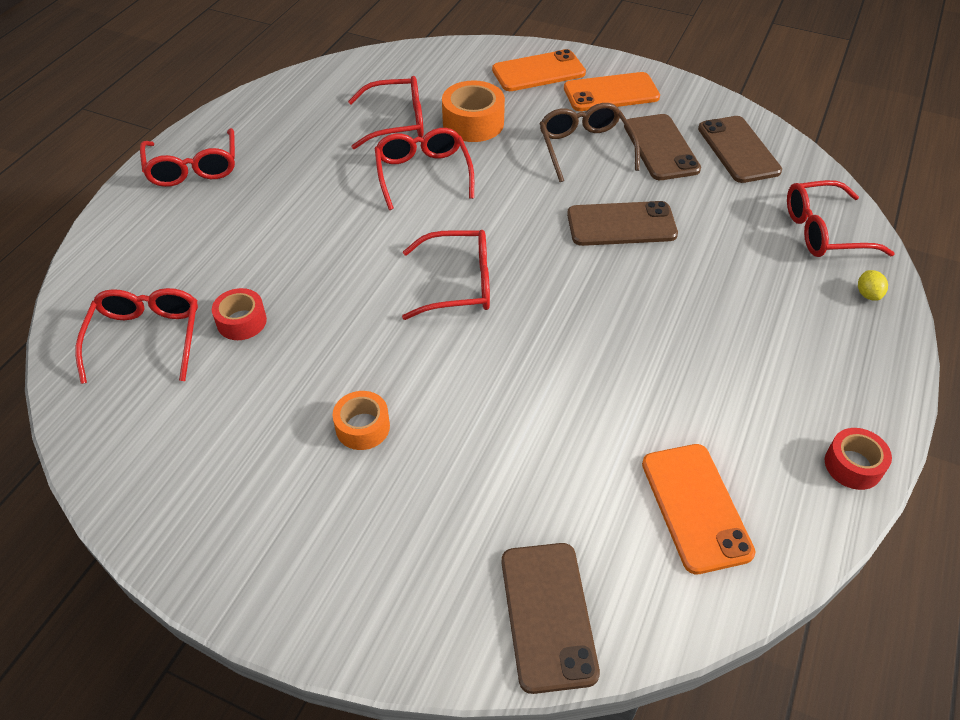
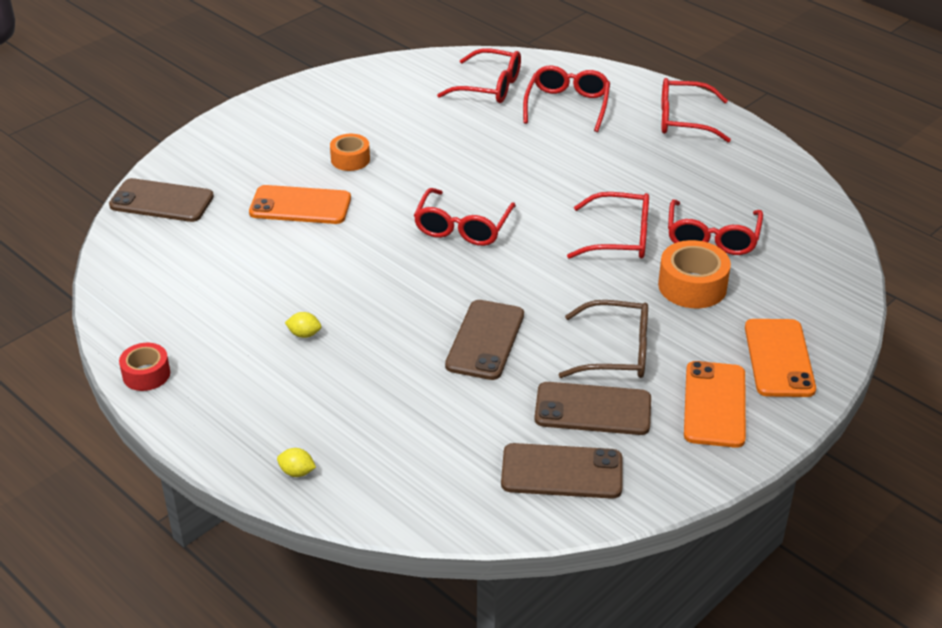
camera: 110 degrees right, 10 degrees down
red tape [212,288,267,340] -> none
orange phone [642,444,755,574] -> orange phone moved to [249,185,351,224]
red glasses [787,180,895,257] -> red glasses moved to [523,66,610,132]
none -> yellow lemon [285,312,321,338]

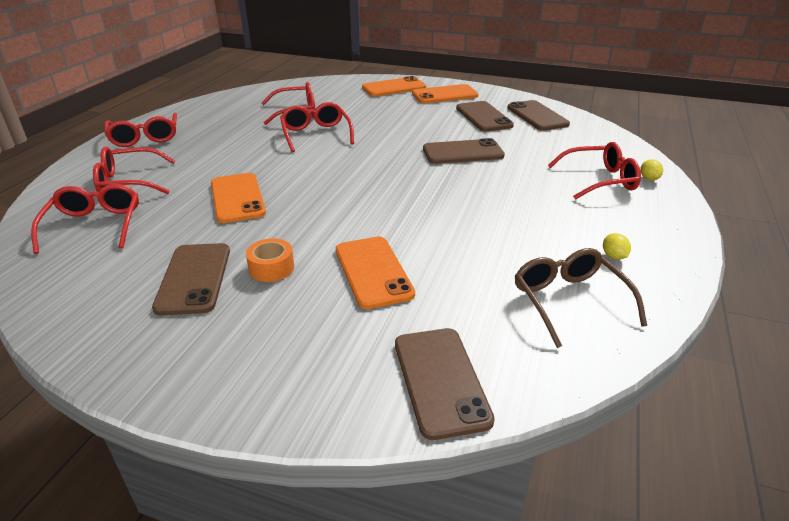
camera: 115 degrees left, 5 degrees down
red tape [119,343,170,391] -> none
yellow lemon [285,312,321,338] -> yellow lemon moved to [603,233,631,260]
red glasses [414,188,516,246] -> red glasses moved to [548,142,641,200]
brown glasses [559,300,648,378] -> brown glasses moved to [515,248,647,348]
orange tape [658,240,731,308] -> none
none -> brown phone [152,243,230,315]
none -> orange phone [211,173,266,223]

